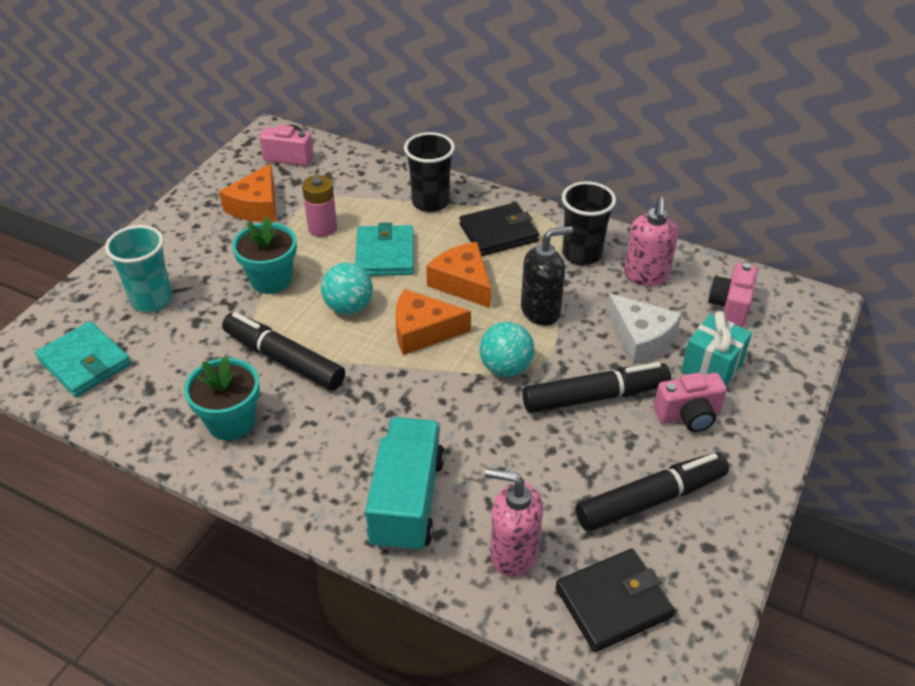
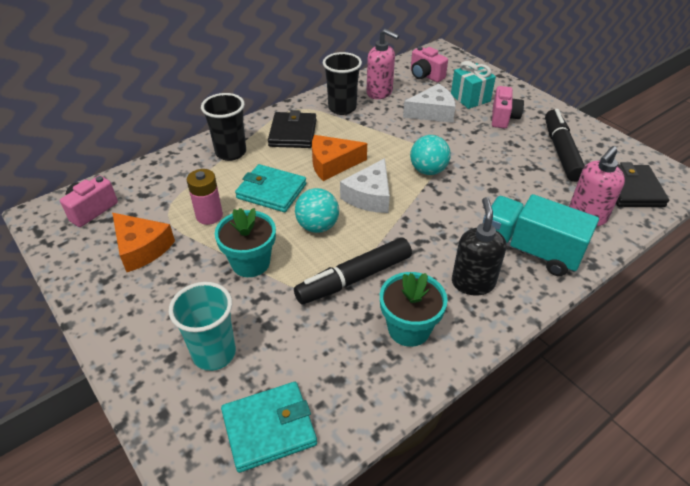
camera: 65 degrees left, 0 degrees up
orange cheese [395,289,471,355] -> white cheese [340,158,390,213]
black soap dispenser [521,226,573,326] -> black soap dispenser moved to [452,197,507,296]
black marker [522,362,671,413] -> none

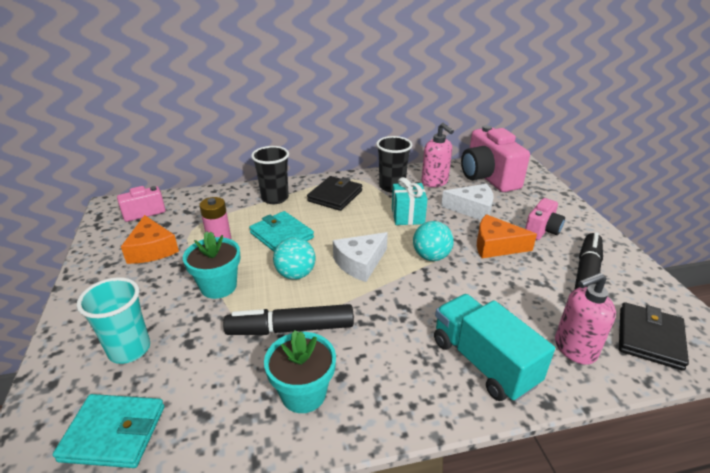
camera: 25 degrees right, 10 degrees down
orange cheese [312,135,367,181] -> orange cheese moved to [477,214,537,258]
pink camera [411,46,448,82] -> pink camera [461,125,530,192], size x1.85
turquoise gift [451,61,496,109] -> turquoise gift moved to [392,177,428,225]
black soap dispenser [452,197,507,296] -> none

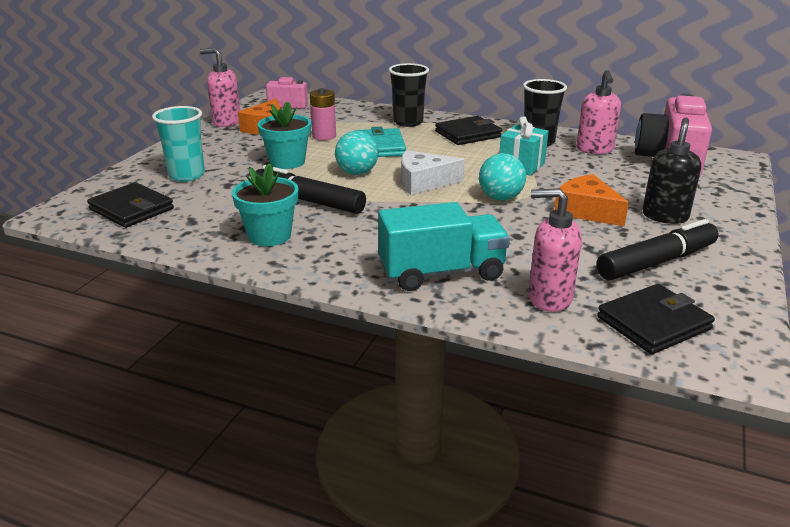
camera: 35 degrees right, 5 degrees down
turquoise wallet [53,394,164,468] -> black wallet [87,182,174,228]
turquoise truck [434,294,555,402] -> turquoise truck turned 75 degrees clockwise [378,202,510,291]
white cheese [441,184,494,220] -> none
pink camera [525,198,565,240] -> black soap dispenser [642,118,701,224]
none -> pink soap dispenser [200,48,240,127]

